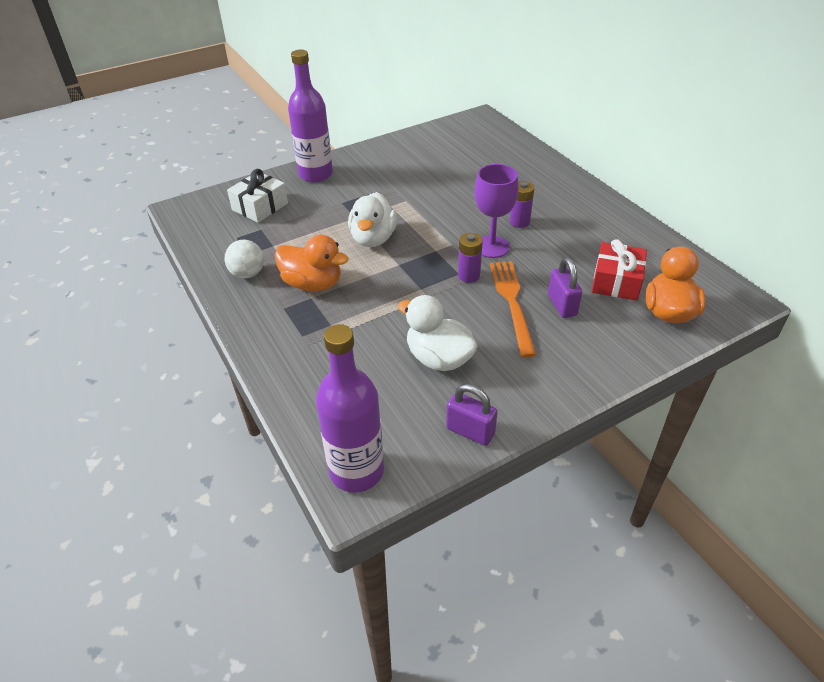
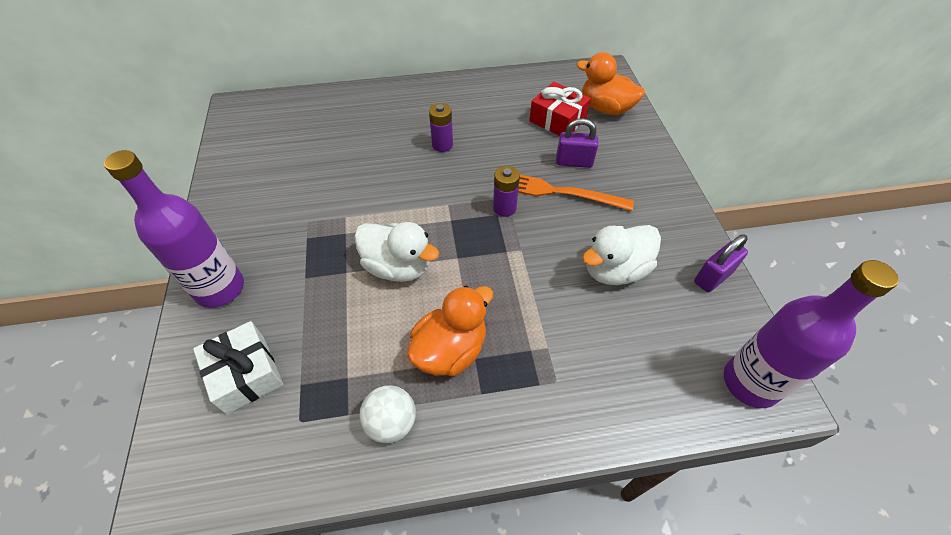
camera: 70 degrees left, 10 degrees up
purple goblet [474,164,518,258] -> none

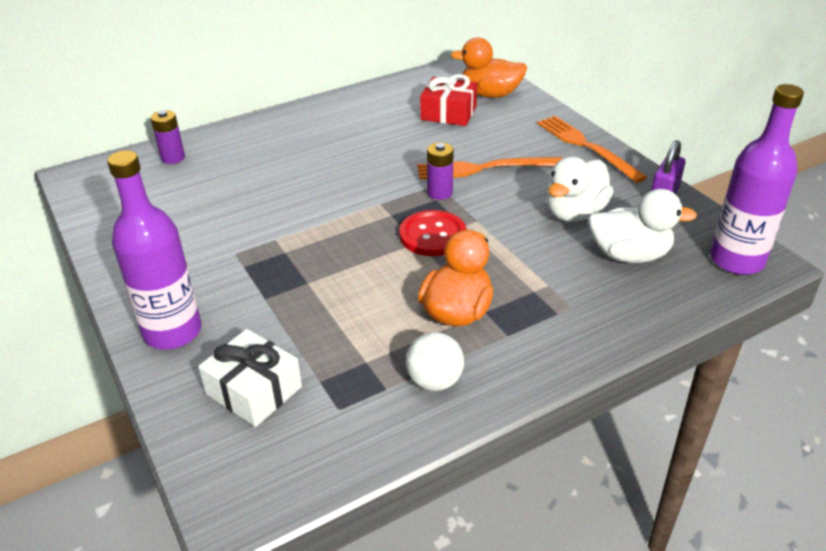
camera: 20 degrees left, 15 degrees down
white duck [354,222,439,282] -> white duck moved to [588,189,697,263]
purple battery [429,103,453,152] -> purple battery moved to [151,110,185,164]
purple padlock [556,118,598,168] -> none
none -> red button [399,210,466,256]
none -> orange fork [537,116,647,183]

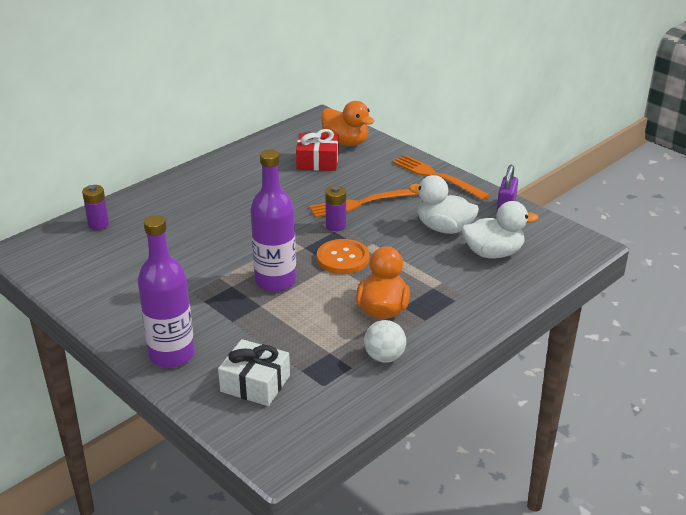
camera: 15 degrees left, 5 degrees down
red button [399,210,466,256] -> orange button [317,239,370,274]
orange duck [450,37,527,98] -> orange duck turned 135 degrees counterclockwise [321,101,374,146]
white duck [546,157,614,222] -> white duck turned 90 degrees clockwise [409,175,479,234]
purple bottle [710,84,804,275] -> purple bottle moved to [250,150,296,292]

